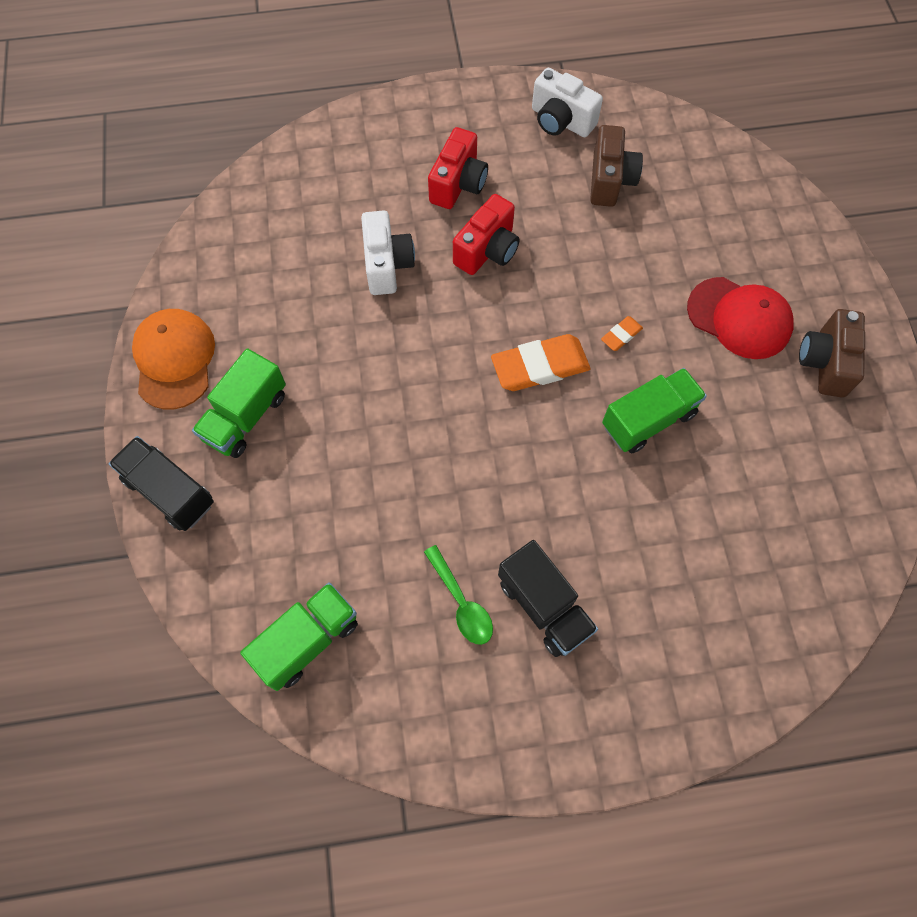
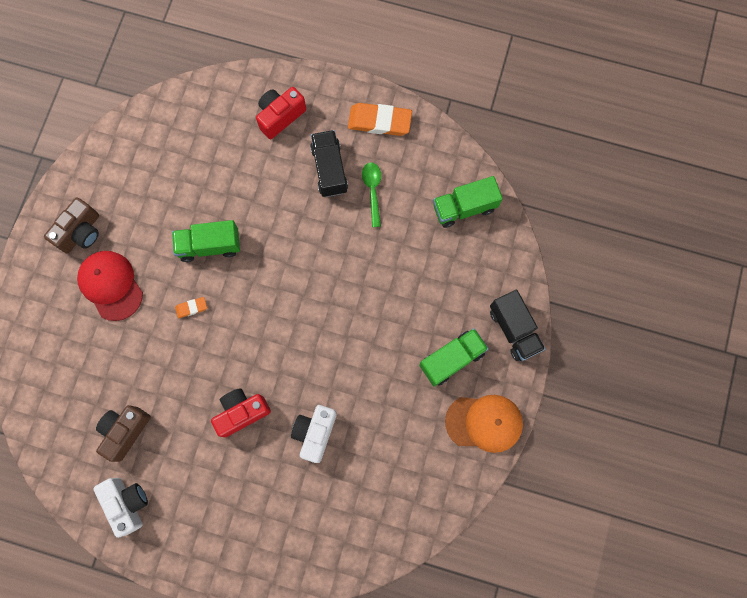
camera: 155 degrees left, 10 degrees up
orange cap [132,309,215,410] -> orange cap turned 105 degrees counterclockwise [445,395,523,453]
red camera [428,127,488,209] -> red camera moved to [256,87,306,139]
orange eraser [491,334,590,391] -> orange eraser moved to [348,103,412,136]

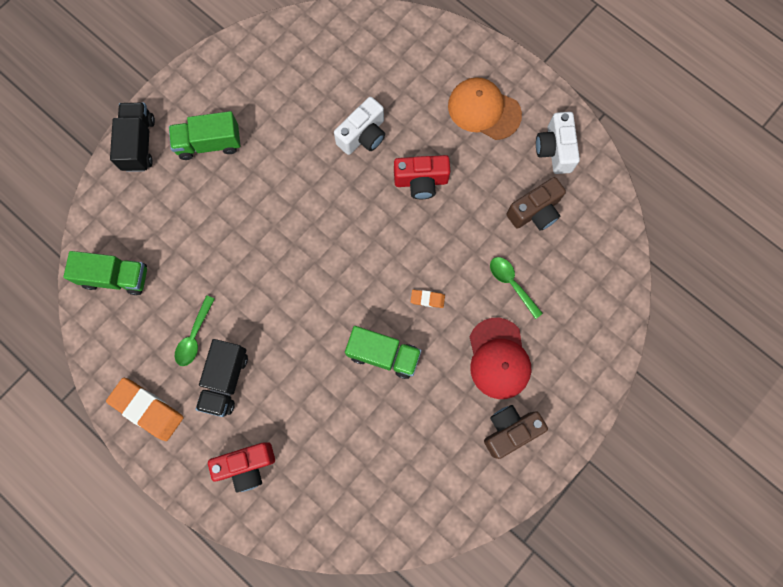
camera: 155 degrees left, 0 degrees up
orange cap [445,395,523,453] -> orange cap moved to [448,77,522,140]
none -> green spoon [490,257,543,319]

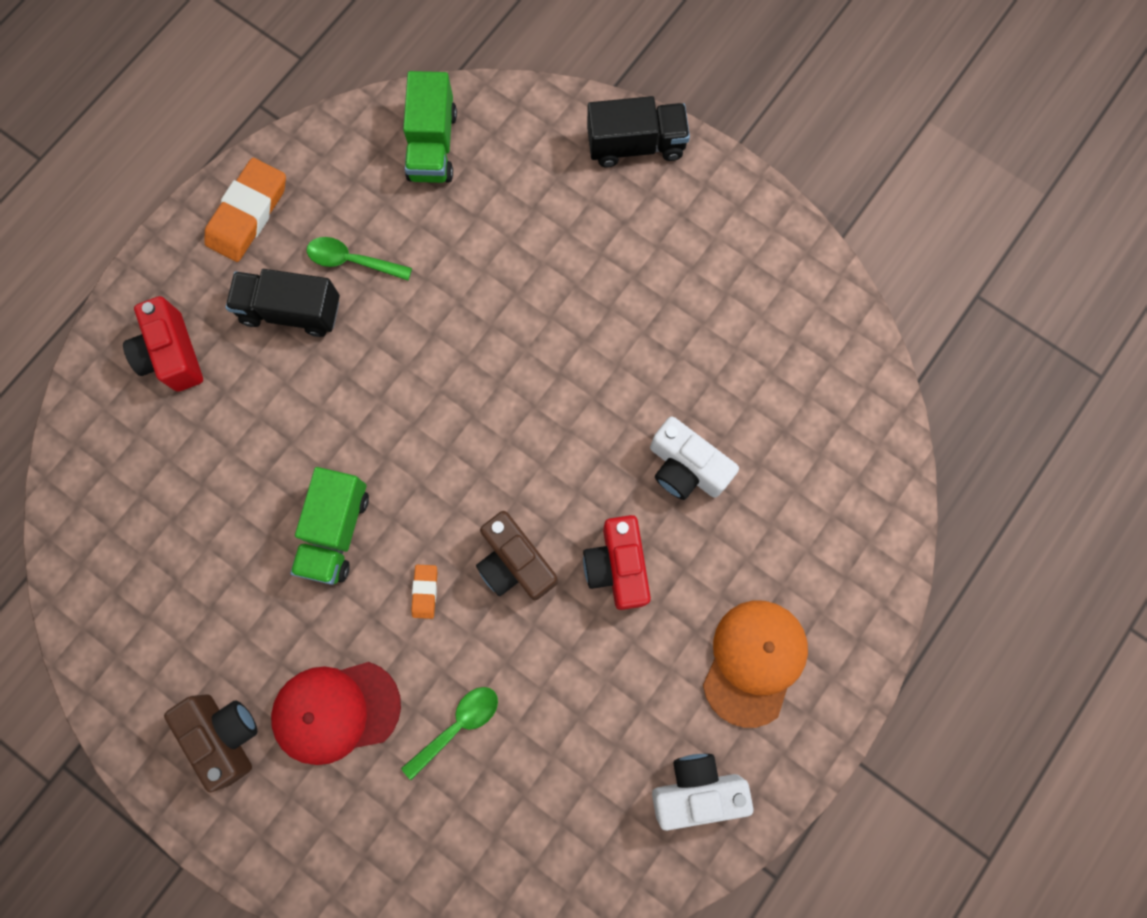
camera: 85 degrees right, 0 degrees up
green truck [169,111,240,160] -> none
brown camera [506,177,566,231] -> brown camera moved to [476,511,558,600]

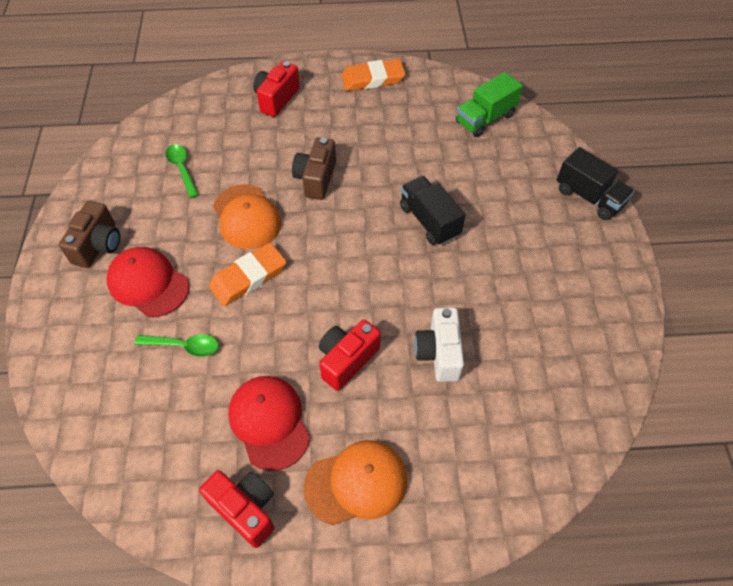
camera: 50 degrees right, 20 degrees down
black truck [226,269,340,337] -> black truck moved to [400,176,466,245]
green truck [290,467,369,585] -> orange cap [213,184,281,249]
green spoon [307,237,412,281] -> green spoon moved to [165,144,199,198]
orange eraser [411,565,437,619] -> orange eraser [209,243,286,306], size x2.07
brown camera [476,511,558,600] -> brown camera moved to [292,137,336,200]
white camera [652,754,753,831] -> red camera [199,470,274,548]
none -> red cap [228,376,310,471]

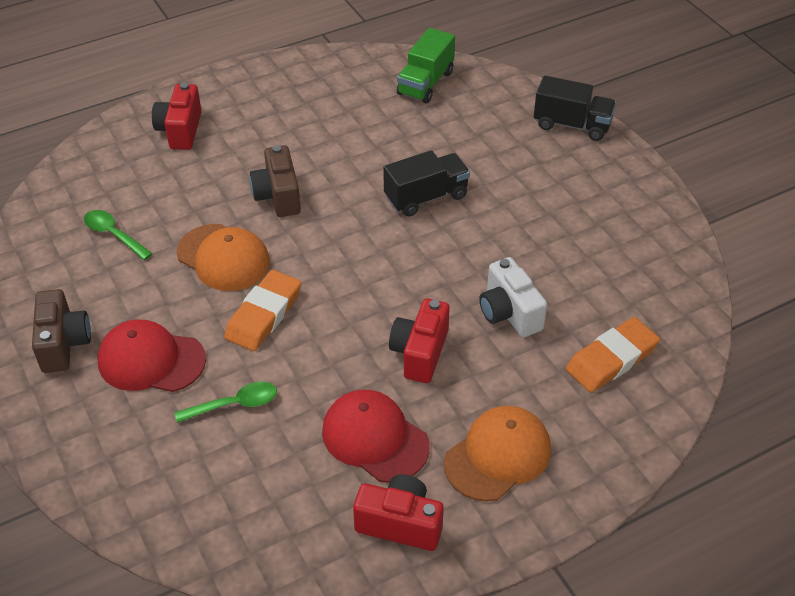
camera: 25 degrees left, 10 degrees down
orange eraser [341,59,406,91] -> orange eraser moved to [566,317,660,392]
black truck [400,176,466,245] -> black truck turned 120 degrees clockwise [383,150,470,216]

